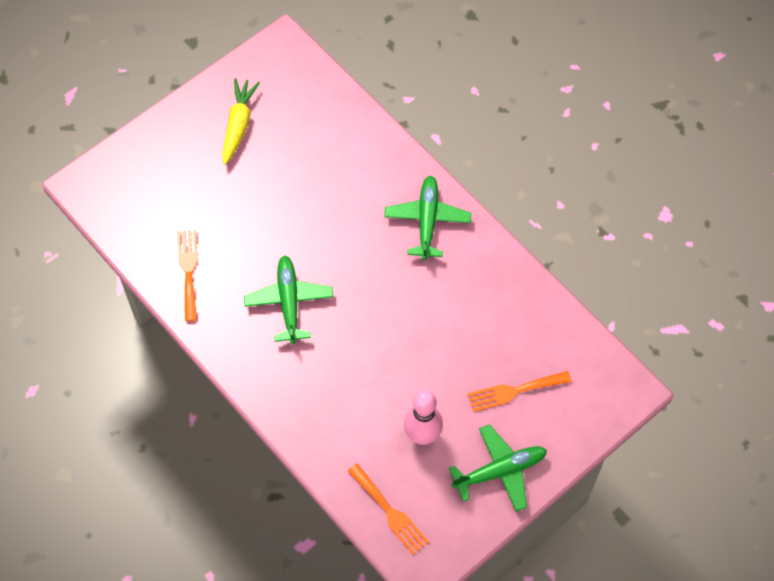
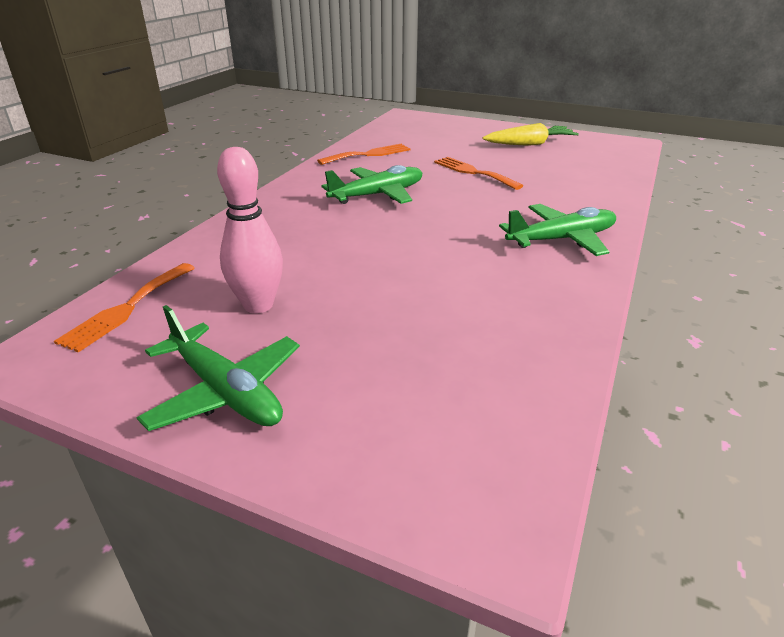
camera: 65 degrees right, 30 degrees down
orange fork [467,371,571,412] -> orange fork moved to [434,157,524,190]

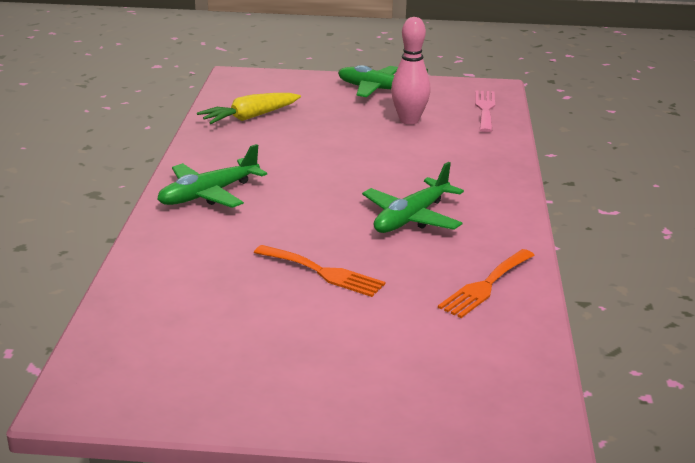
camera: 160 degrees right, 5 degrees down
orange fork [54,263,195,352] -> pink fork [475,90,495,132]
yellow carrot [483,123,579,146] -> yellow carrot moved to [197,93,301,124]

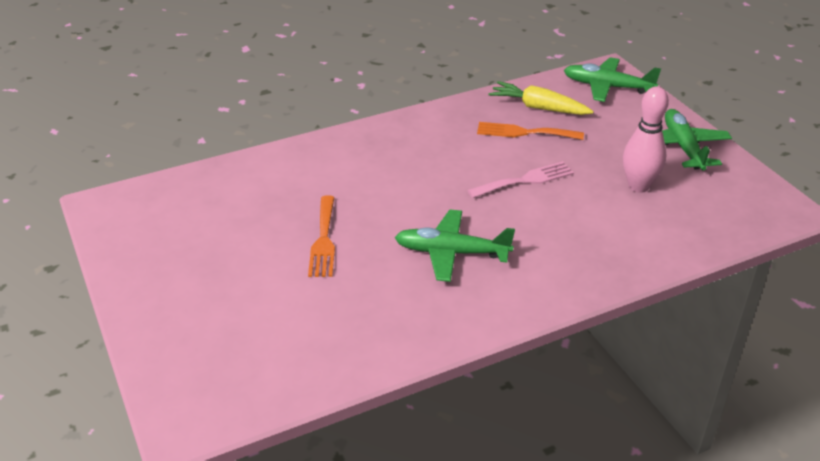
camera: 60 degrees right, 10 degrees up
green plane [157,144,267,208] -> green plane moved to [564,57,661,102]
orange fork [438,249,535,318] -> orange fork moved to [477,122,584,140]
pink fork [475,90,495,132] -> pink fork moved to [467,161,574,198]

